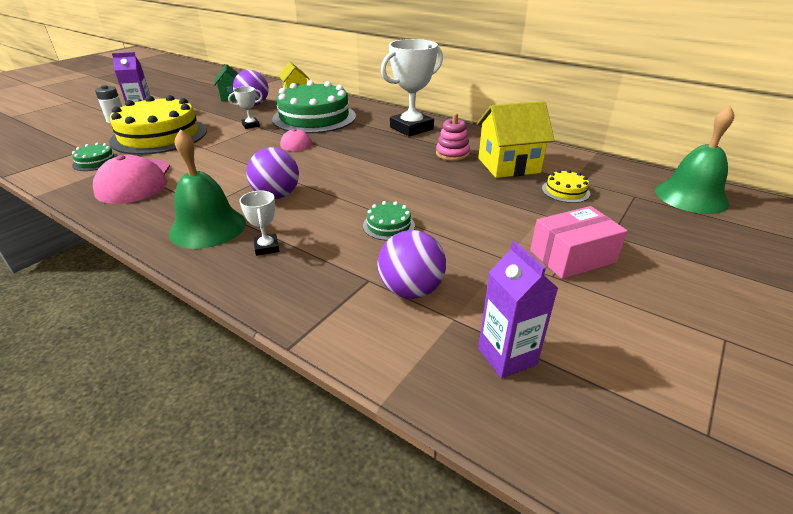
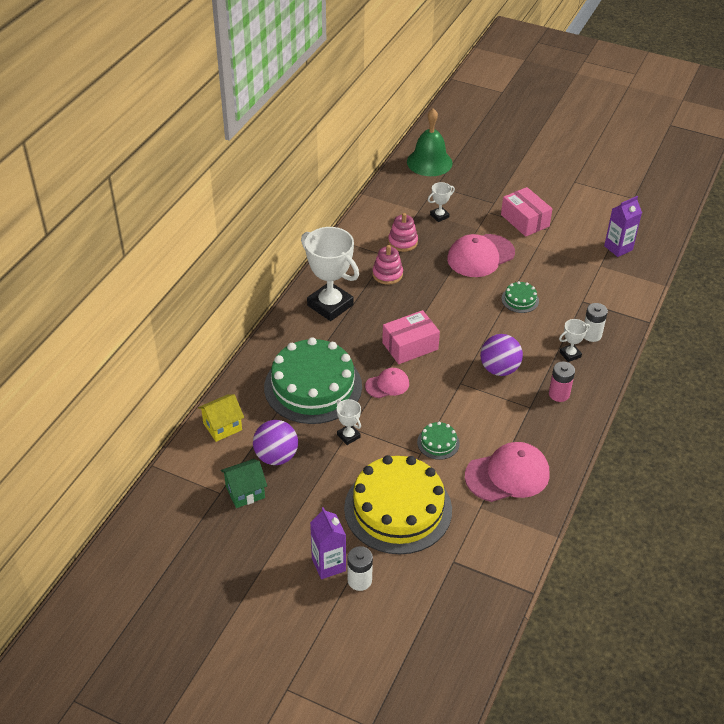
camera: 100 degrees left, 10 degrees up
green cake [72,143,118,171] -> green cake moved to [417,422,460,460]
green bell [169,129,246,249] -> pink battery [549,362,575,402]
purple ball [377,230,446,299] -> none
yellow house [477,101,555,178] -> pink stacking toy [388,213,418,252]
yellow cake [542,170,590,203] -> white trophy [428,182,455,222]
none -> pink box [382,310,440,364]
none -> pink cap [447,234,515,277]
none -> white battery [584,303,608,342]

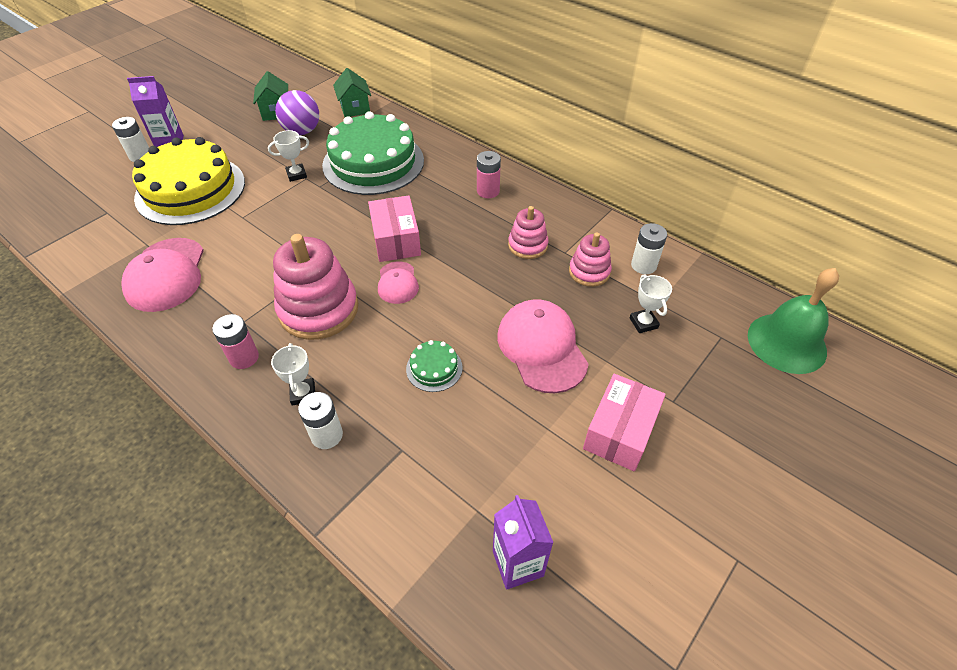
camera: 105 degrees right, 5 degrees up
yellow house [198,394,244,442] -> green house [333,68,371,117]
white trophy [301,227,359,321] -> pink battery [477,151,501,198]
pink cap [365,368,409,398] -> pink cap moved to [378,262,419,304]
green cake [417,422,460,460] -> none
purple ball [480,334,523,376] -> pink stacking toy [273,234,358,340]
pink box [501,187,552,237] -> pink box turned 45 degrees counterclockwise [583,374,666,471]
none -> white battery [631,223,667,274]

